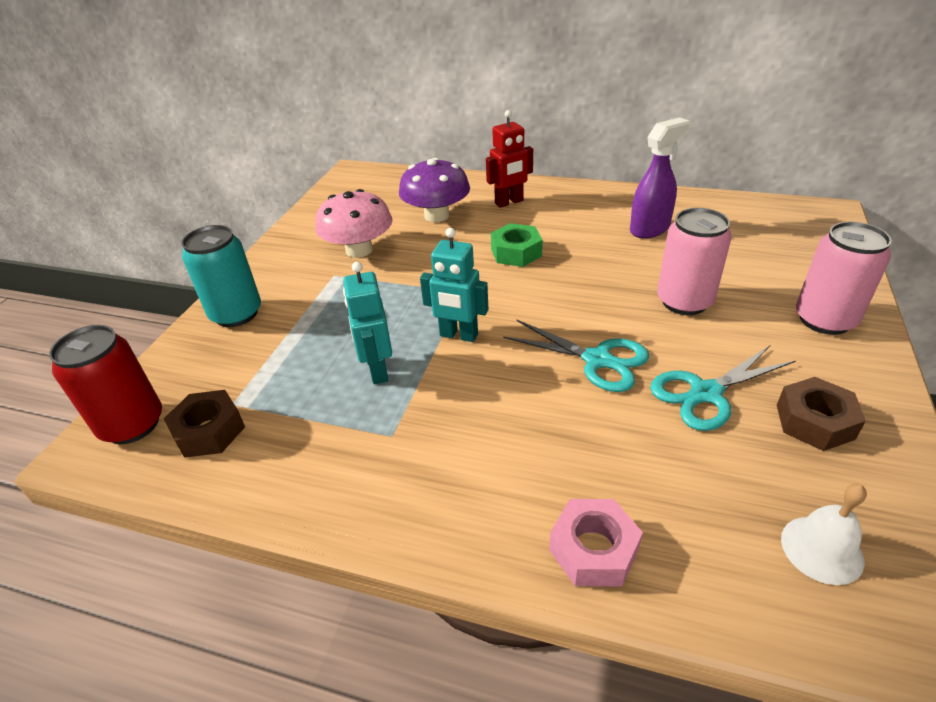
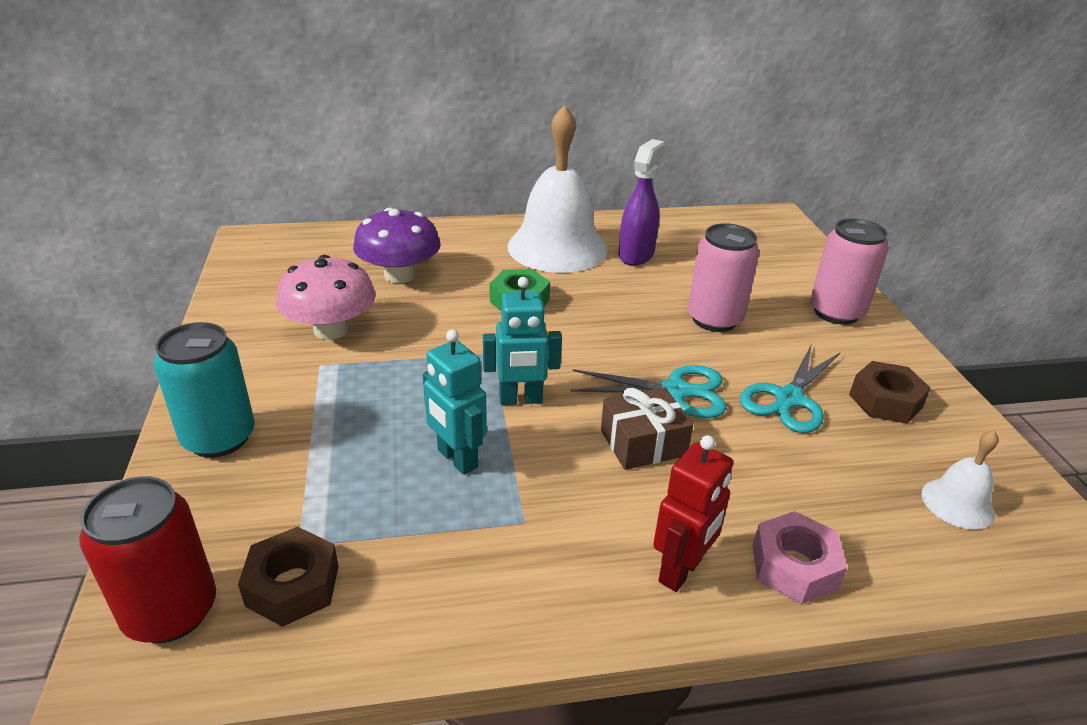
camera: 30 degrees left, 5 degrees down
red robot [486,110,533,208] -> red robot moved to [653,435,733,592]
none -> white bell [507,105,608,273]
none -> brown gift [601,387,693,470]

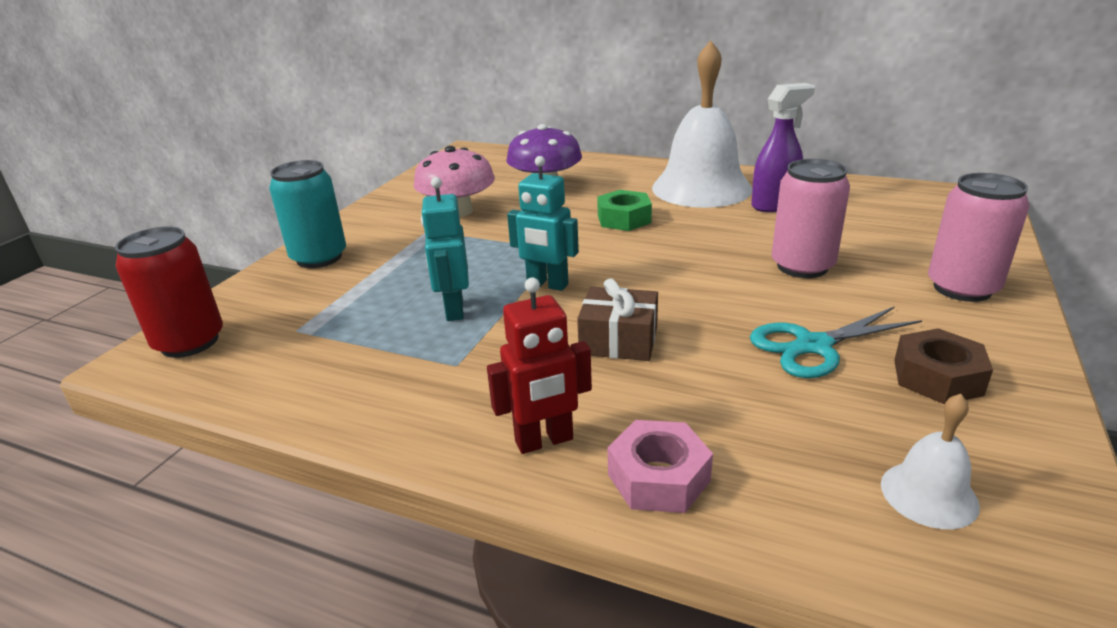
camera: 35 degrees right, 5 degrees down
brown nut [238,527,339,627] -> none
turquoise scissors [571,365,727,418] -> none

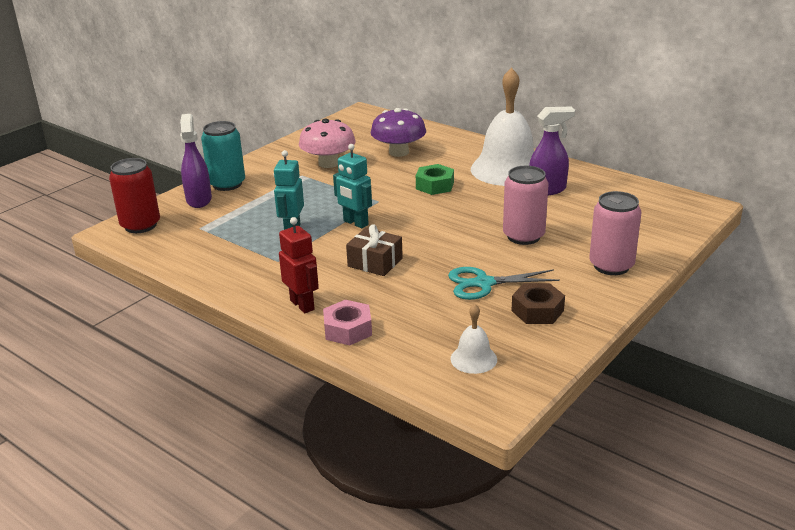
camera: 15 degrees right, 0 degrees up
red robot [487,278,592,454] -> red robot turned 120 degrees counterclockwise [279,217,319,313]
none -> purple spray bottle [180,114,212,208]

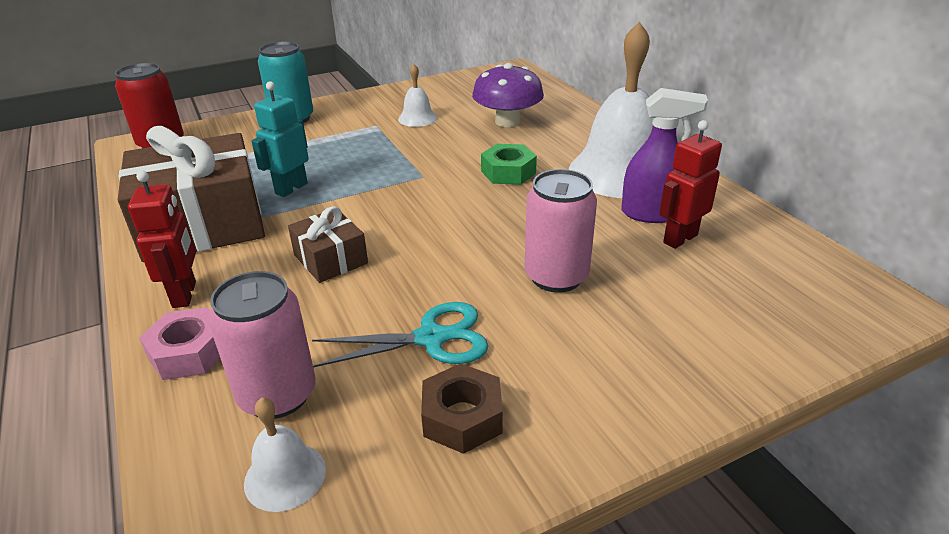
camera: 25 degrees right, 5 degrees up
purple spray bottle [180,114,212,208] -> none
pink mushroom [299,118,356,168] -> white bell [398,64,437,127]
turquoise robot [333,144,372,228] -> none
turquoise scissors [448,267,560,300] -> turquoise scissors turned 150 degrees clockwise [312,302,488,367]
pink can [589,191,642,275] -> pink can moved to [209,271,315,419]
none -> brown gift [118,126,265,262]
none -> red robot [659,120,722,249]

